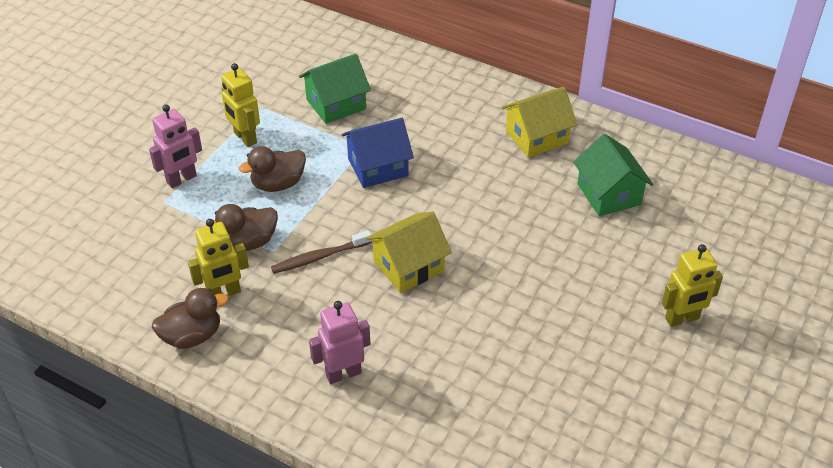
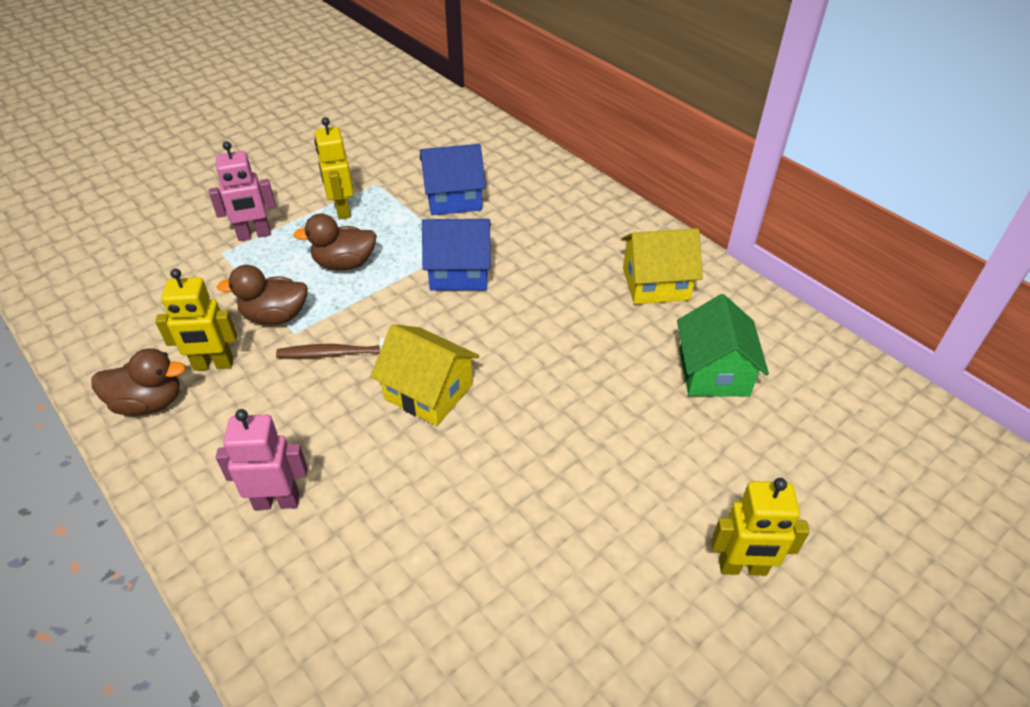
camera: 20 degrees right, 0 degrees up
green house [299,54,371,124] -> blue house [420,144,486,215]
yellow house [366,212,452,293] -> yellow house turned 45 degrees clockwise [370,324,480,426]

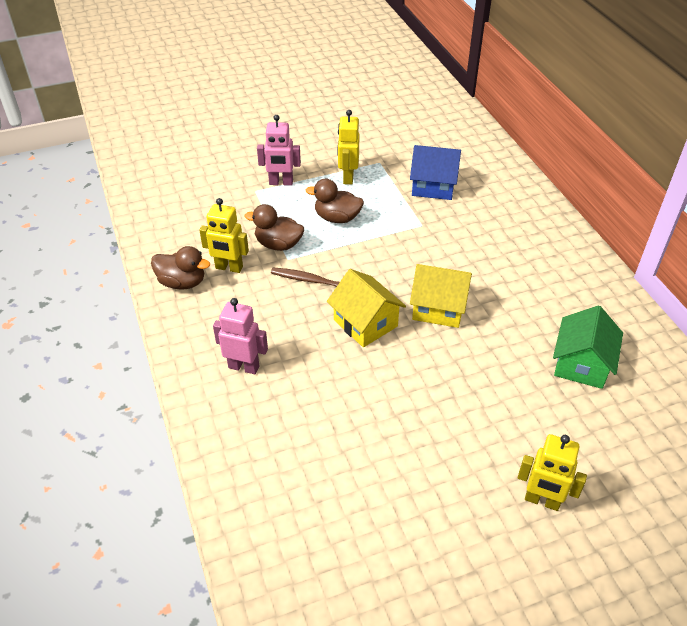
camera: 20 degrees right, 0 degrees up
blue house [422,219,491,291] -> none
yellow house [621,228,703,304] -> yellow house moved to [410,264,472,328]

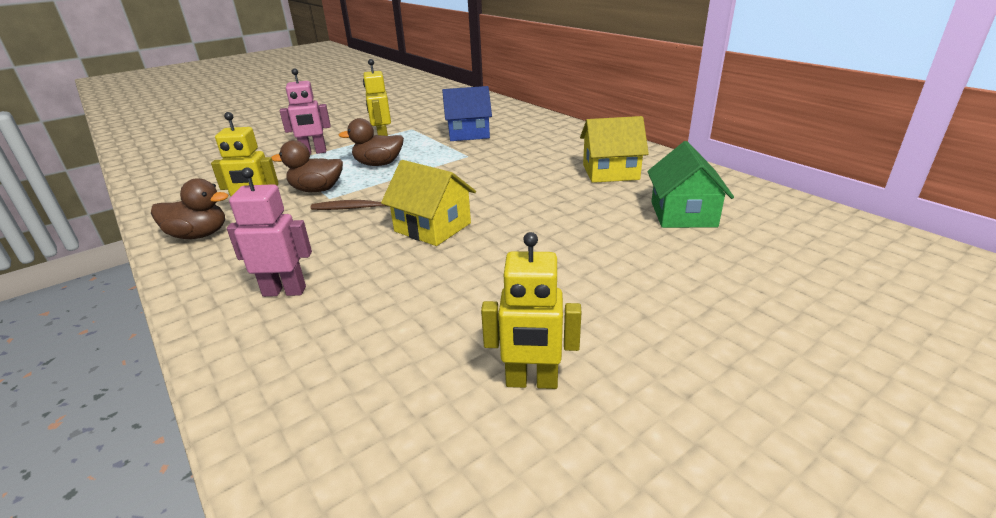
camera: 15 degrees left, 15 degrees down
yellow house [410,264,472,328] -> yellow house moved to [580,116,649,183]
yellow robot [518,434,587,511] -> yellow robot moved to [481,232,581,389]

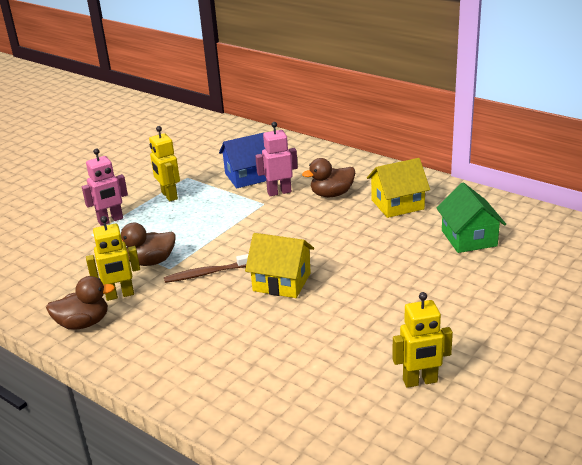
camera: 15 degrees left, 0 degrees up
pink robot [227,167,312,297] -> pink robot moved to [255,122,298,196]
brown duck [339,118,404,166] -> brown duck moved to [302,158,355,197]

